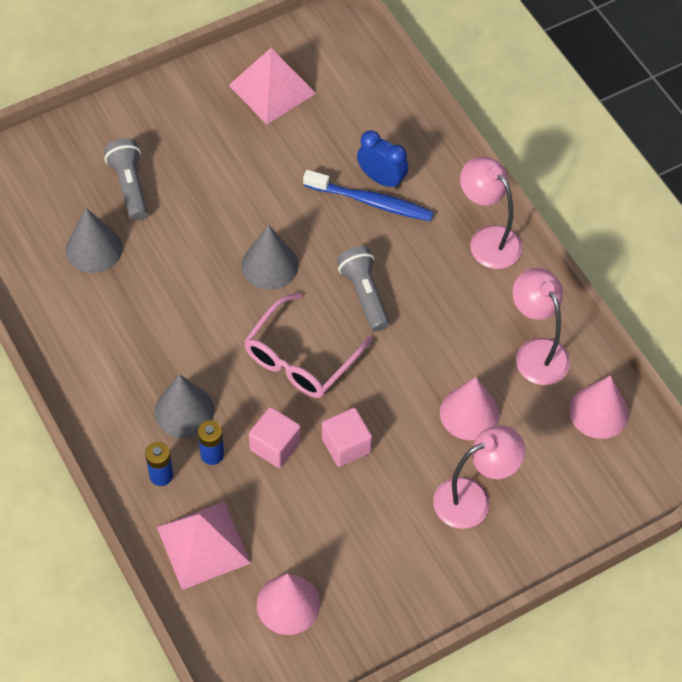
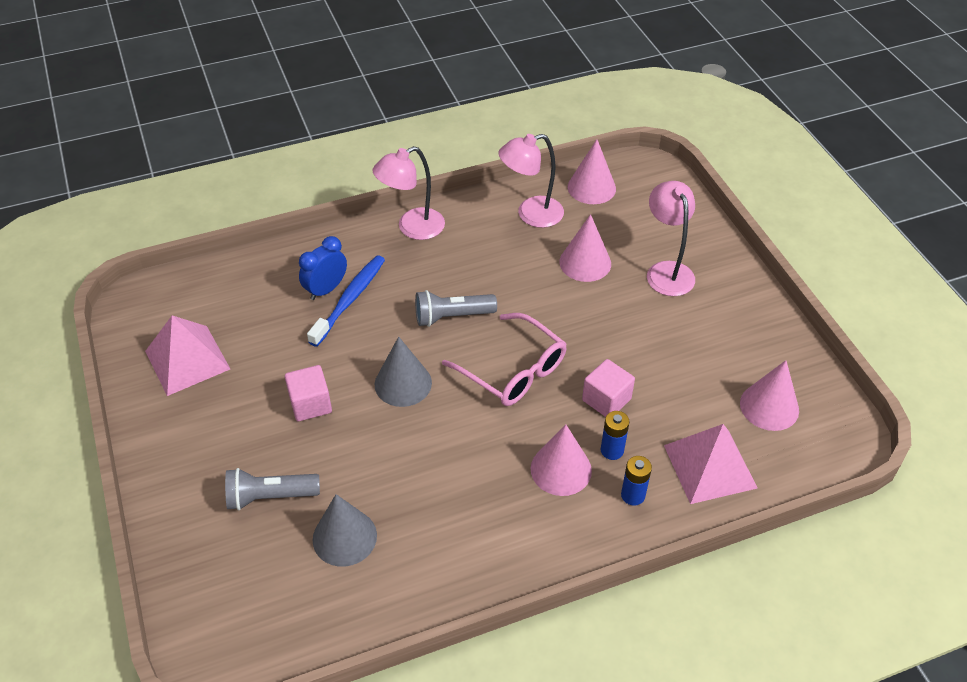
camera: 80 degrees left, 10 degrees down
grey cone [154,374,215,438] -> pink cone [530,424,592,496]
pink cube [322,407,372,467] -> pink cube moved to [285,365,332,421]

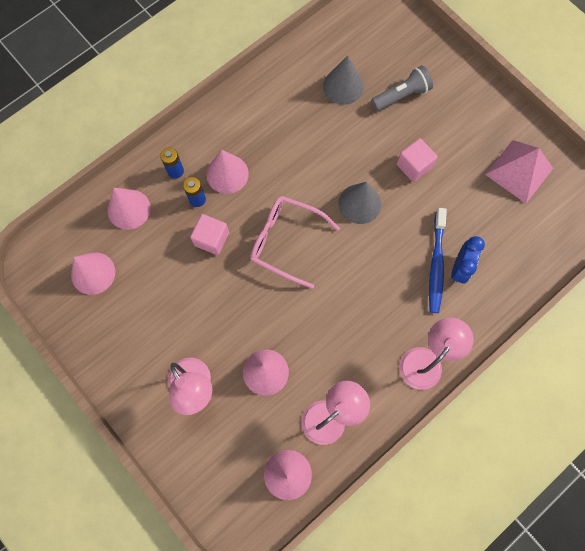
camera: 160 degrees right, 25 degrees up
grey flashlight [415,290,497,327] -> none
pink pyramid [664,424,758,504] -> pink cone [108,188,151,230]

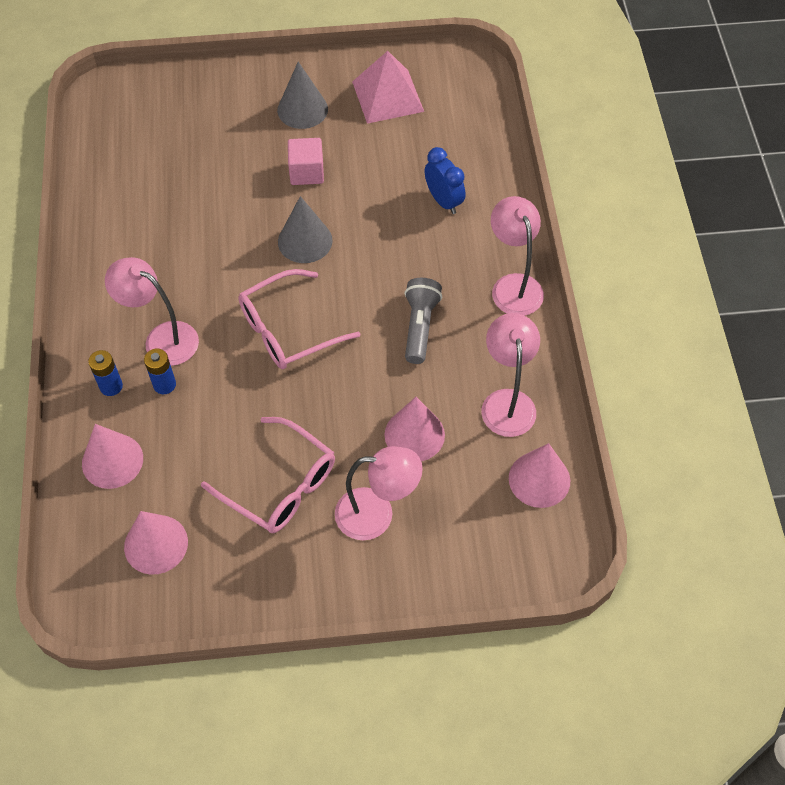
camera: 55 degrees left, 15 degrees down
pink cube [190,214,229,255] -> none
pink cone [206,149,249,194] -> pink lamp [105,257,199,366]
grey cone [323,55,364,105] -> grey cone moved to [277,62,328,129]
grey flashlight [371,65,433,111] -> grey flashlight moved to [405,278,442,364]
blue toothbrush [429,208,447,313] -> none
none -> pink glasses [201,417,335,533]

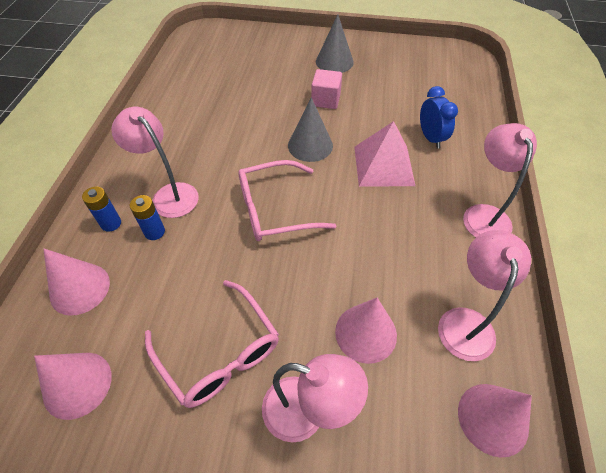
camera: 15 degrees right, 5 degrees down
pink pyramid [352,51,424,124] -> pink pyramid moved to [354,121,415,187]
grey flashlight [405,278,442,364] -> none

